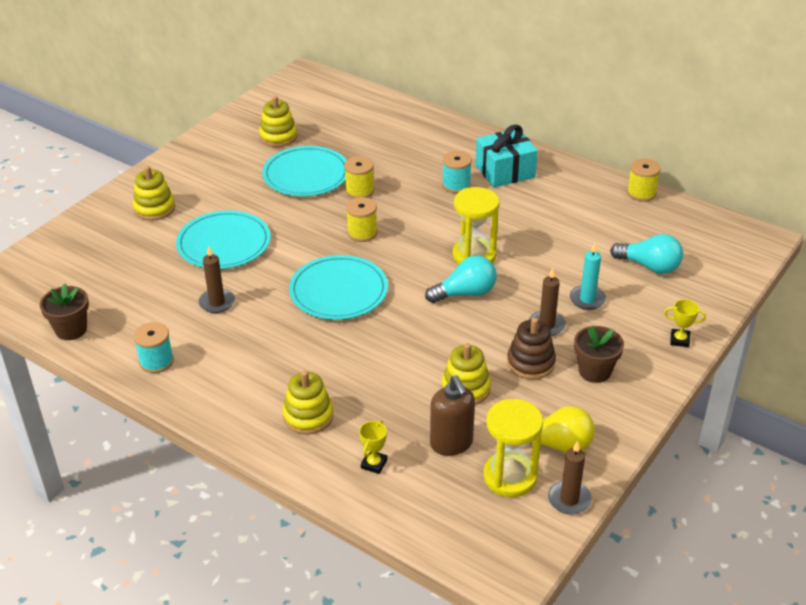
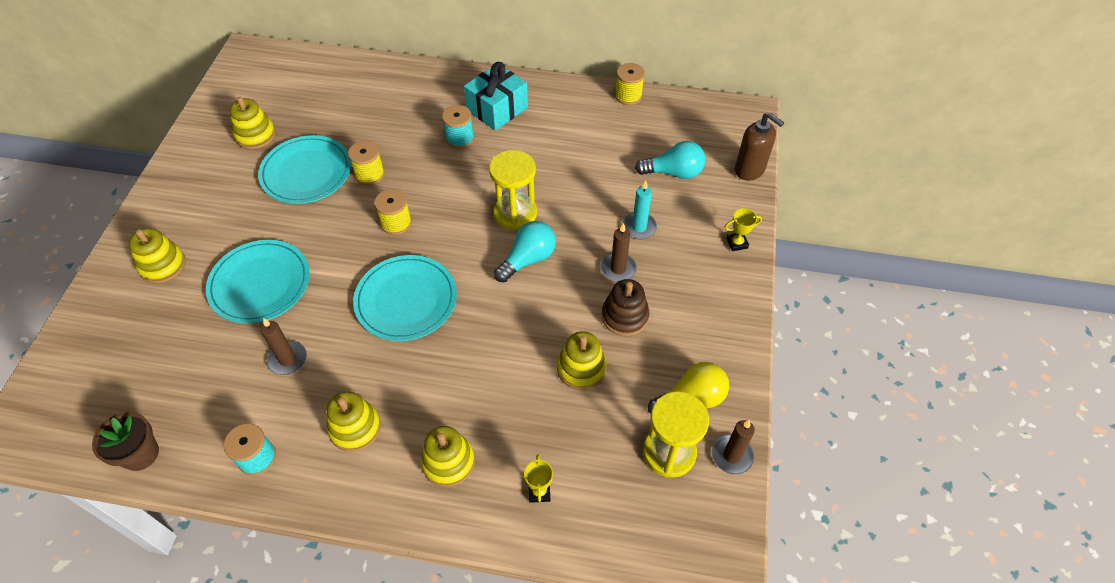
camera: 25 degrees left, 15 degrees up
brown soap dispenser [430,375,475,456] -> brown soap dispenser moved to [735,112,784,181]
brown flower pot [574,326,624,383] -> none
none -> yellow stacking toy [327,391,381,452]

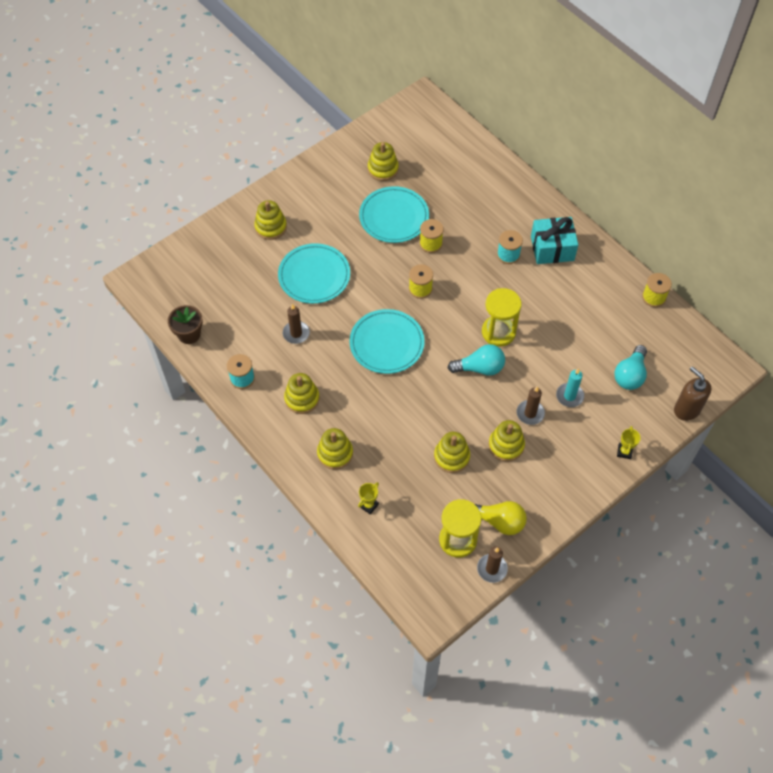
camera: 40 degrees right, 5 degrees up
brown stacking toy [602,279,649,336] -> yellow stacking toy [489,420,525,462]
turquoise light bulb [635,141,705,179] -> turquoise light bulb turned 75 degrees clockwise [614,345,647,390]
yellow trophy [725,208,762,251] -> yellow trophy turned 75 degrees clockwise [617,426,641,459]
brown soap dispenser [735,112,784,181] -> brown soap dispenser turned 150 degrees clockwise [674,366,711,421]

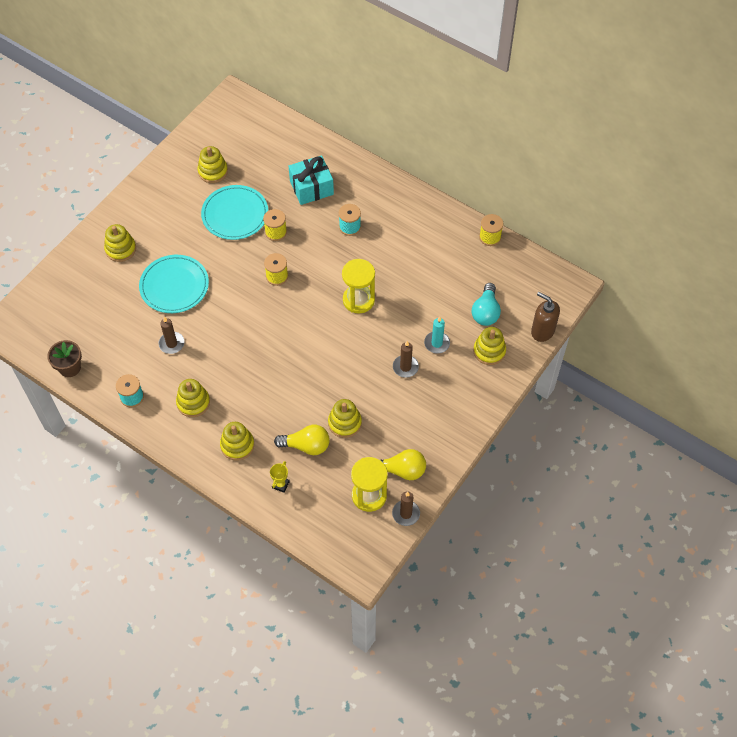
camera: 15 degrees left, 0 degrees up
turquoise plate [349,309,425,374] -> none
turquoise light bulb [448,344,505,376] -> none
yellow stacking toy [489,420,525,462] -> yellow stacking toy moved to [473,327,506,365]
turquoise gift [531,217,578,264] -> turquoise gift moved to [289,155,334,205]
yellow trophy [617,426,641,459] -> none
none -> yellow light bulb [274,425,330,455]

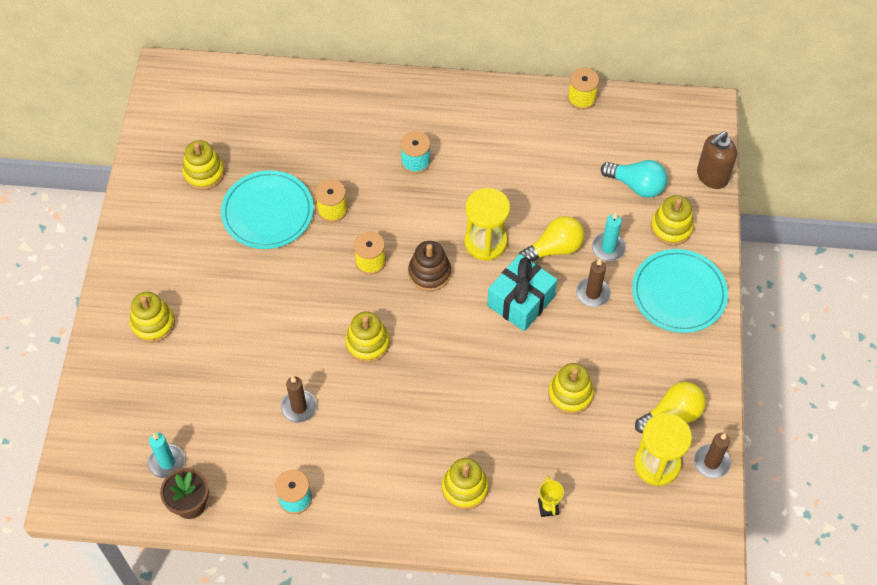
camera: 30 degrees left, 0 degrees up
turquoise plate [139,255,209,313] -> turquoise plate moved to [632,249,728,333]
yellow stacking toy [176,379,210,417] -> yellow stacking toy moved to [345,311,390,363]
yellow light bulb [274,425,330,455] -> yellow light bulb moved to [519,216,584,262]
turquoise gift [289,155,334,205] -> turquoise gift moved to [487,254,557,331]
turquoise light bulb [472,283,501,326] -> turquoise light bulb turned 45 degrees counterclockwise [601,160,667,198]
brown soap dispenser [531,292,560,342] -> brown soap dispenser turned 45 degrees counterclockwise [697,131,737,189]
none -> turquoise candle [148,433,185,478]
none -> brown stacking toy [408,241,451,291]

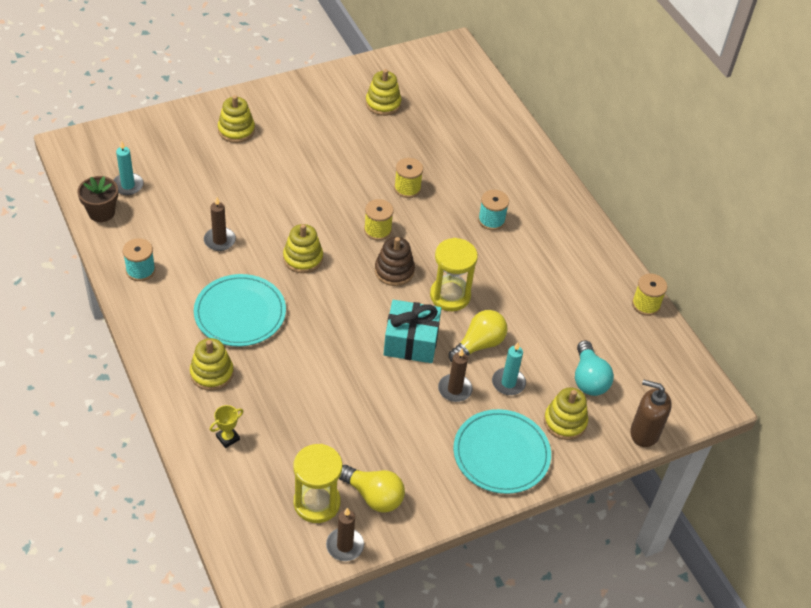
camera: 55 degrees right, 10 degrees down
turquoise plate [221,170,314,249] -> turquoise plate moved to [194,274,286,346]
yellow light bulb [519,216,584,262] -> yellow light bulb turned 75 degrees counterclockwise [449,310,507,362]
yellow stacking toy [548,363,594,414] -> none

